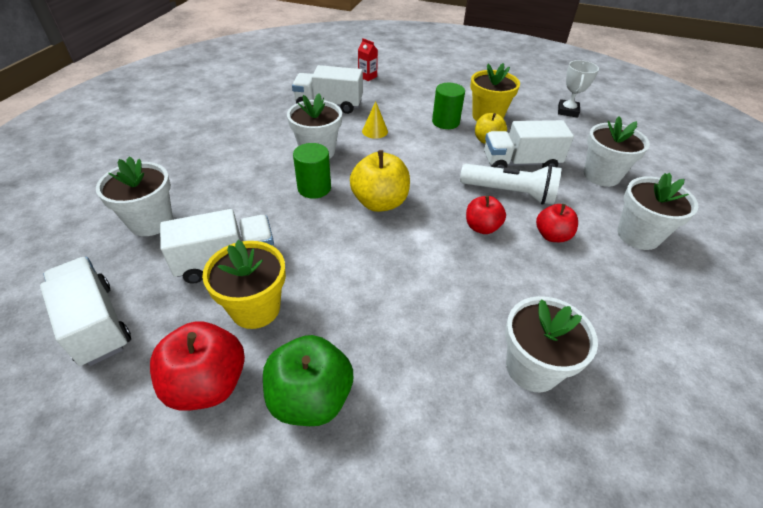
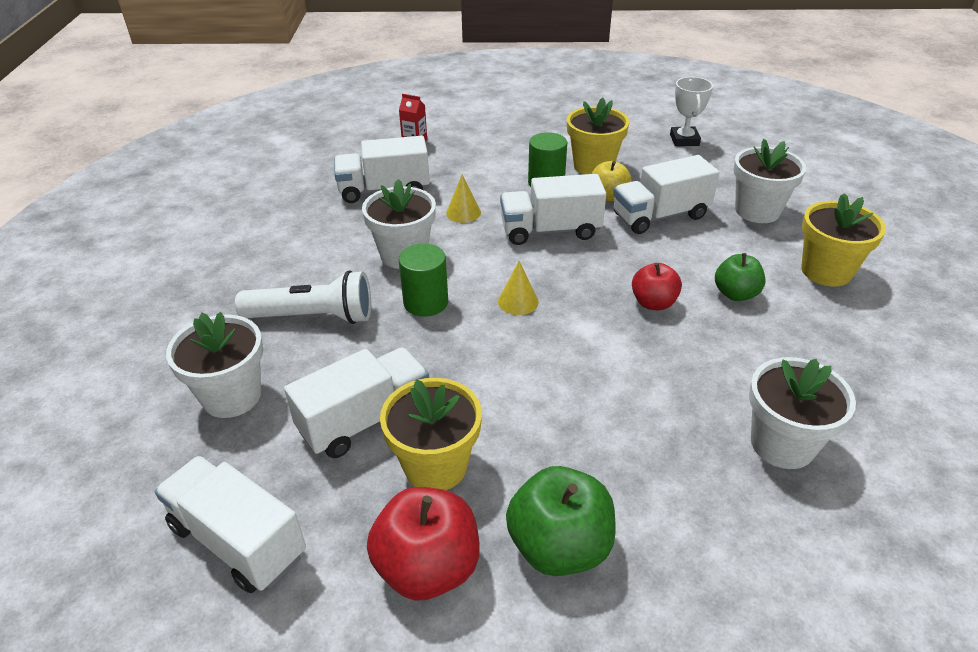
camera: 15 degrees left, 5 degrees down
yellow apple [350,150,410,212] -> yellow cone [498,261,539,315]
white flashlight [460,164,561,205] -> white flashlight moved to [235,270,371,324]
red apple [536,204,578,242] -> green apple [715,253,765,301]
white flower pot [617,173,698,250] -> yellow flower pot [801,193,886,287]
none -> white truck [500,174,606,245]

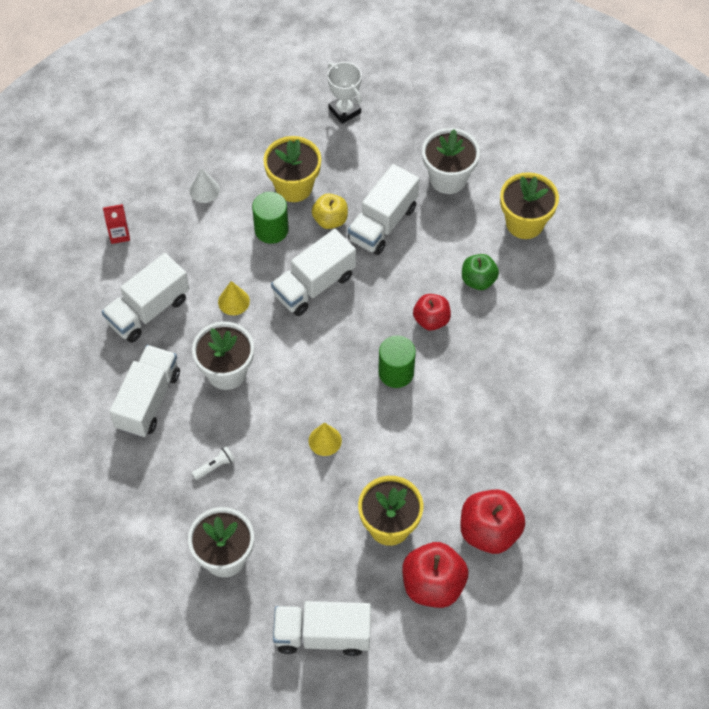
camera: 35 degrees left, 20 degrees up
white flashlight [235,270,371,324] -> white flashlight [192,446,235,480], size x0.42
white truck [284,347,429,458] -> white truck moved to [109,345,180,437]
green cylinder [399,244,448,317] -> green cylinder moved to [378,335,416,388]
yellow cone [498,261,539,315] -> yellow cone moved to [309,423,342,456]
green apple [506,466,616,576] -> red apple [460,489,525,554]
white flower pot [749,357,856,469] -> none
none -> white cone [189,168,220,203]

